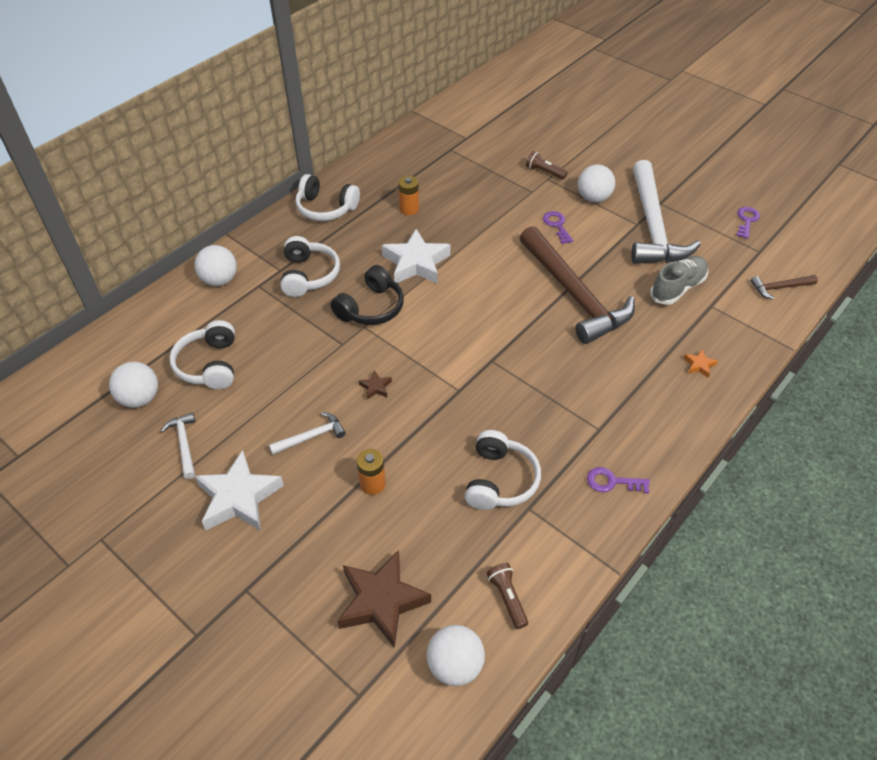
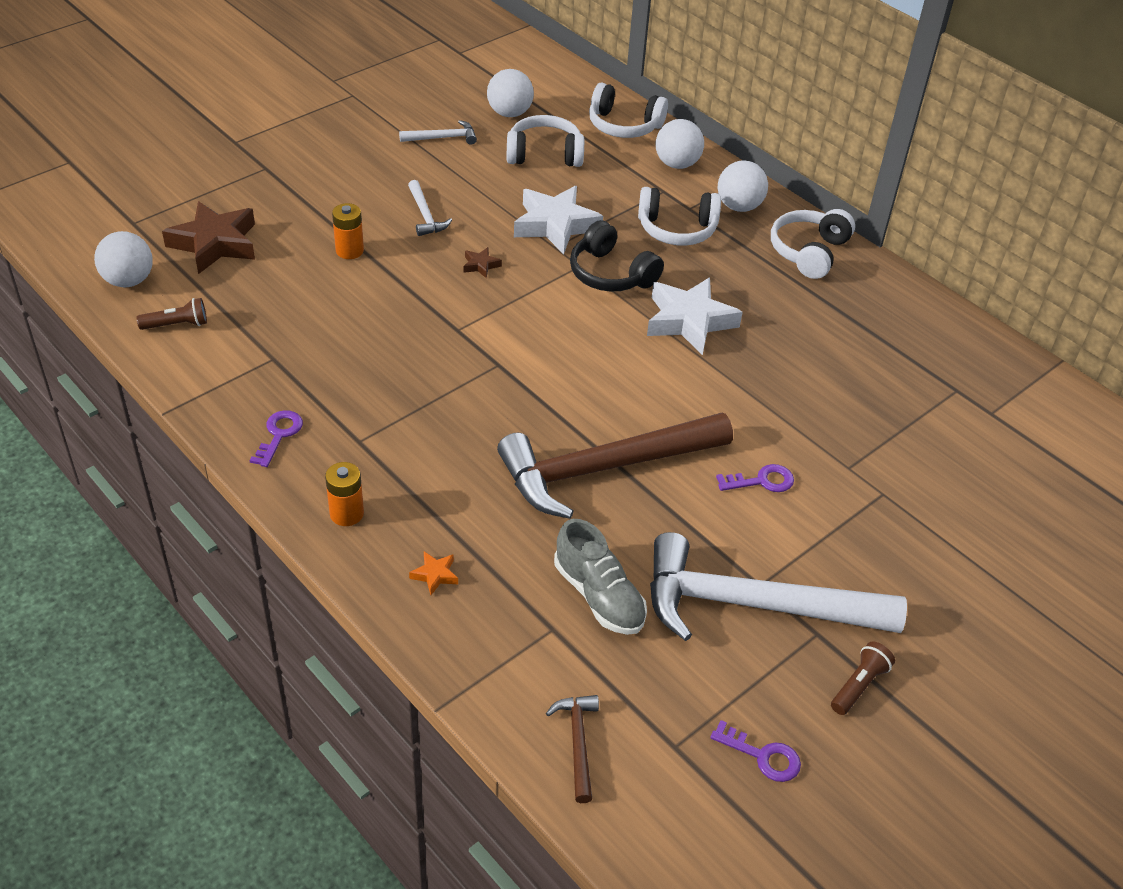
camera: 95 degrees right, 5 degrees down
white star [195,450,284,531] -> white star moved to [514,186,603,254]
orange battery [398,176,419,215] -> orange battery moved to [325,462,364,526]
white headphones [465,430,541,510] -> white headphones moved to [589,83,668,138]
brown flashlight [526,151,568,179] -> brown flashlight moved to [831,642,895,715]
white ball [578,164,615,203] -> white ball moved to [718,161,768,212]

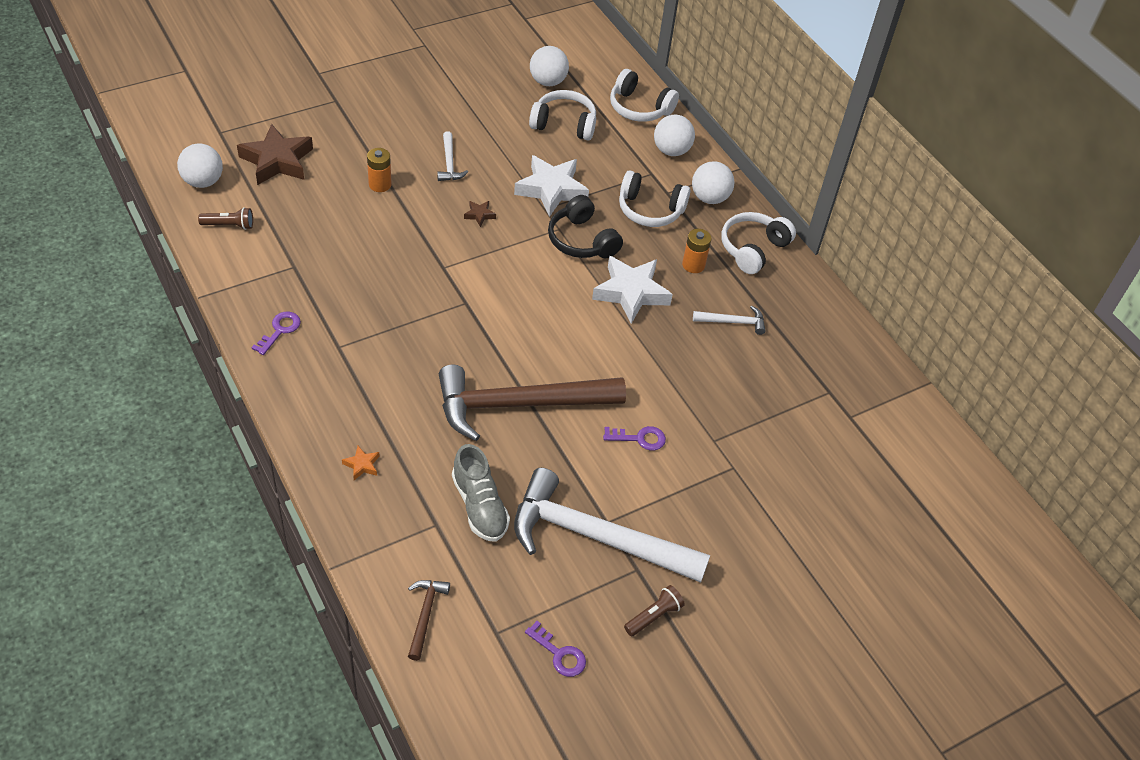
camera: 10 degrees right, 5 degrees up
orange battery [325,462,364,526] -> orange battery moved to [682,229,712,273]
white hammer [399,120,477,145] -> white hammer moved to [693,306,766,335]

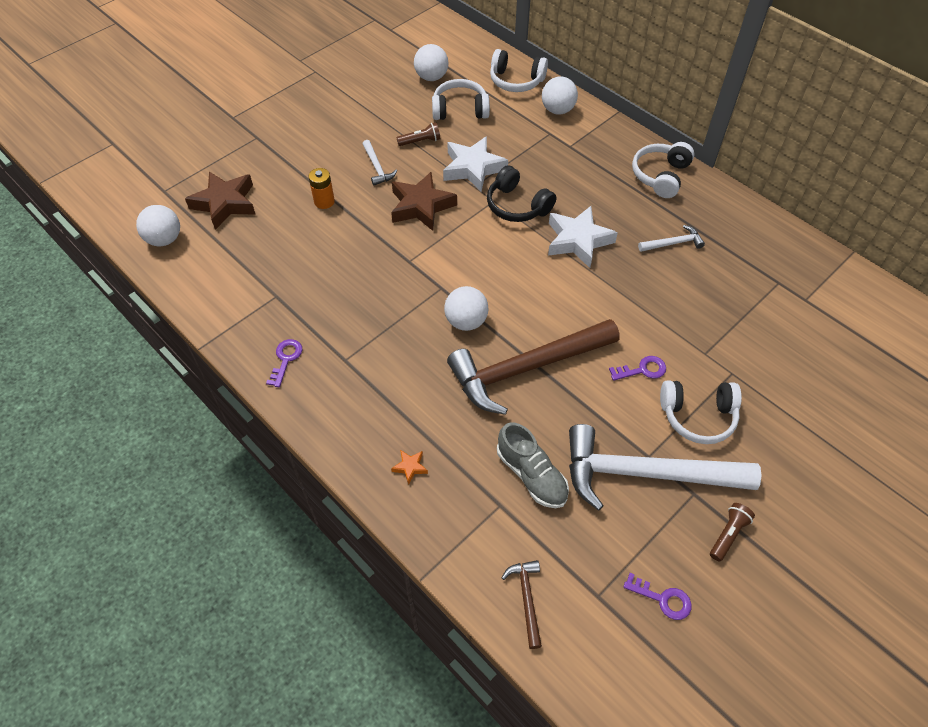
camera: 10 degrees left, 5 degrees up
brown flashlight [198,207,253,230] -> brown flashlight moved to [396,122,440,146]
brown star [464,201,496,227] -> brown star [391,172,457,231], size x2.35
white headphones [619,171,690,227] -> white headphones moved to [660,380,742,444]
orange battery [682,229,712,273] -> none
white ball [692,161,735,204] -> white ball moved to [444,286,489,331]

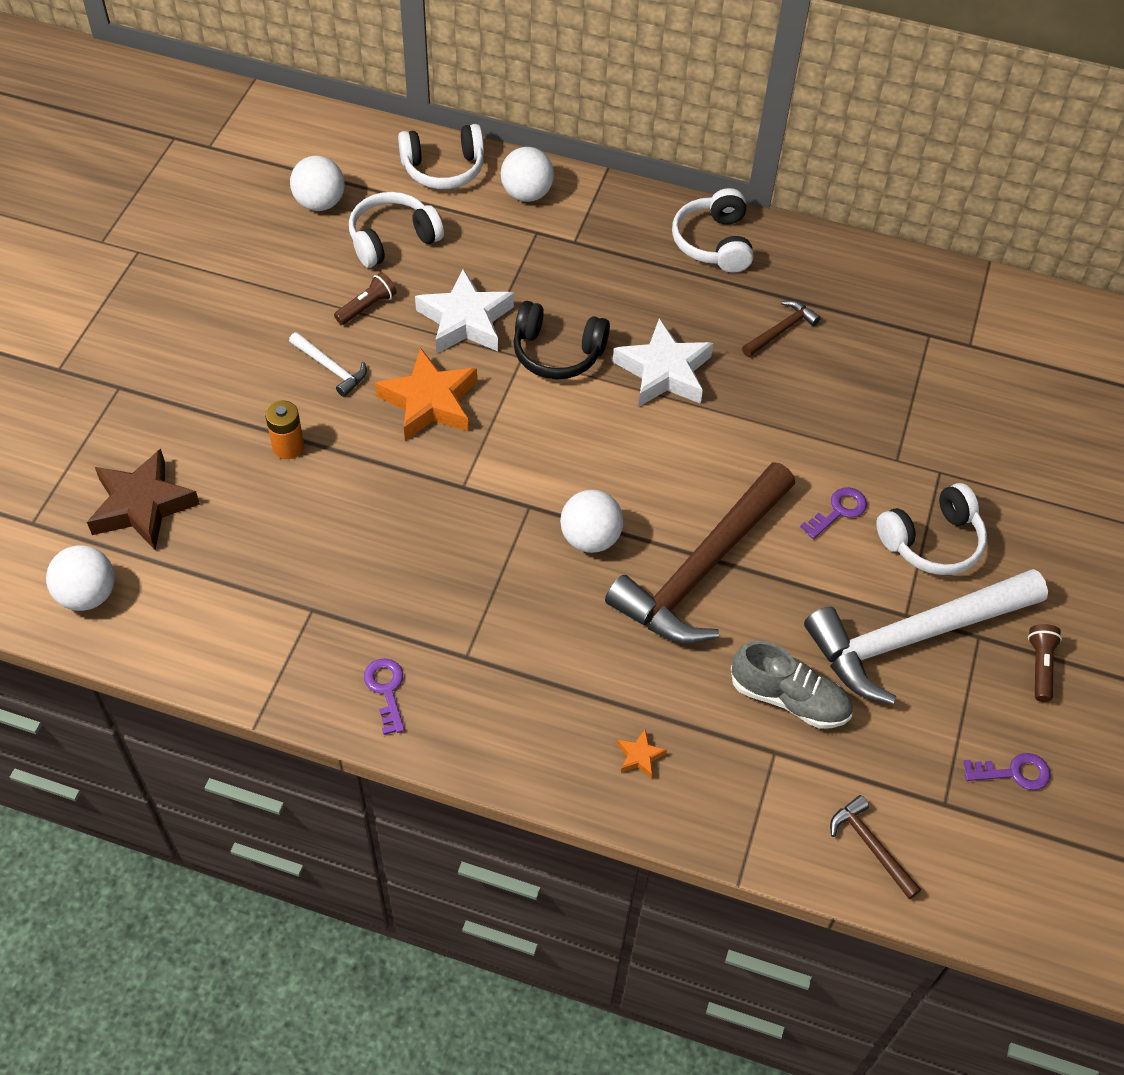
camera: 30 degrees left, 0 degrees up
brown star [391,172,457,231] -> orange star [375,348,477,441]
white hammer [638,225,705,252] -> brown hammer [742,300,821,357]

